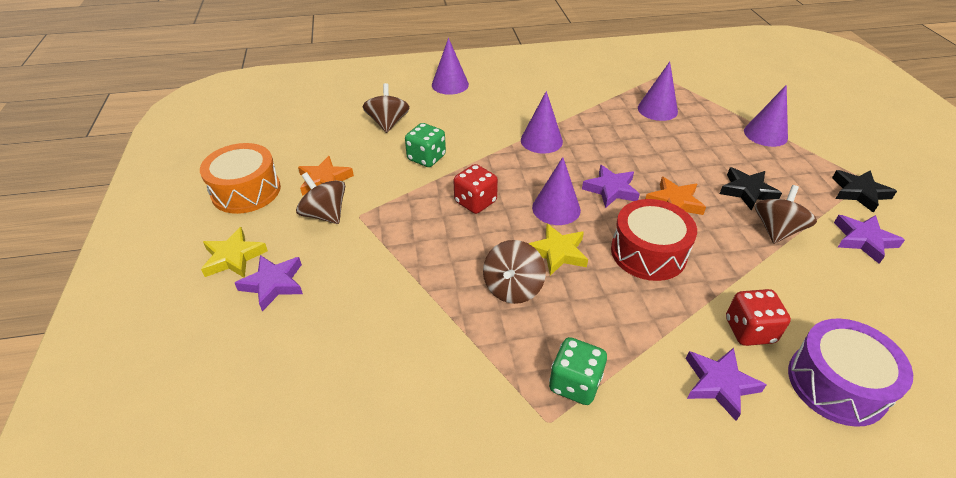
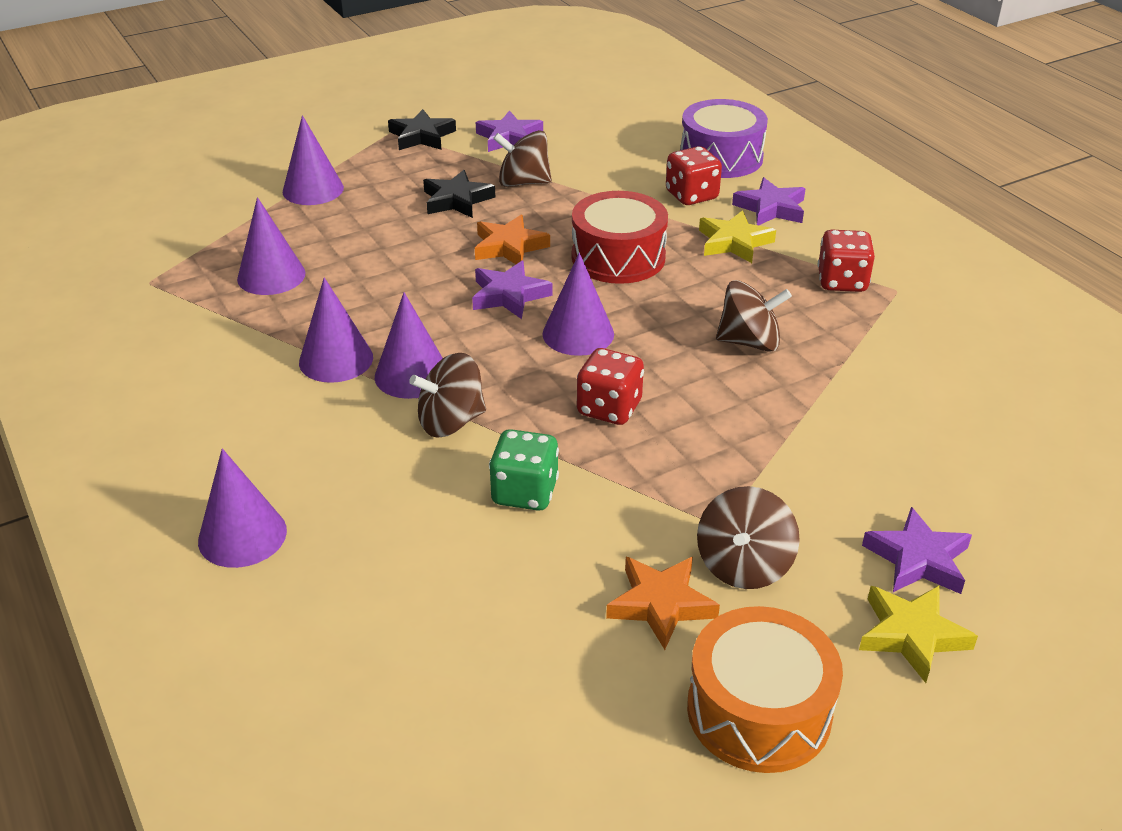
camera: 110 degrees left, 5 degrees down
brown spinning top [363,83,410,133] -> brown spinning top moved to [409,353,486,437]
yellow star [528,224,588,276] -> yellow star moved to [699,210,776,263]
green dice [549,337,607,405] -> red dice [818,230,875,292]
none -> purple cone [299,277,373,383]

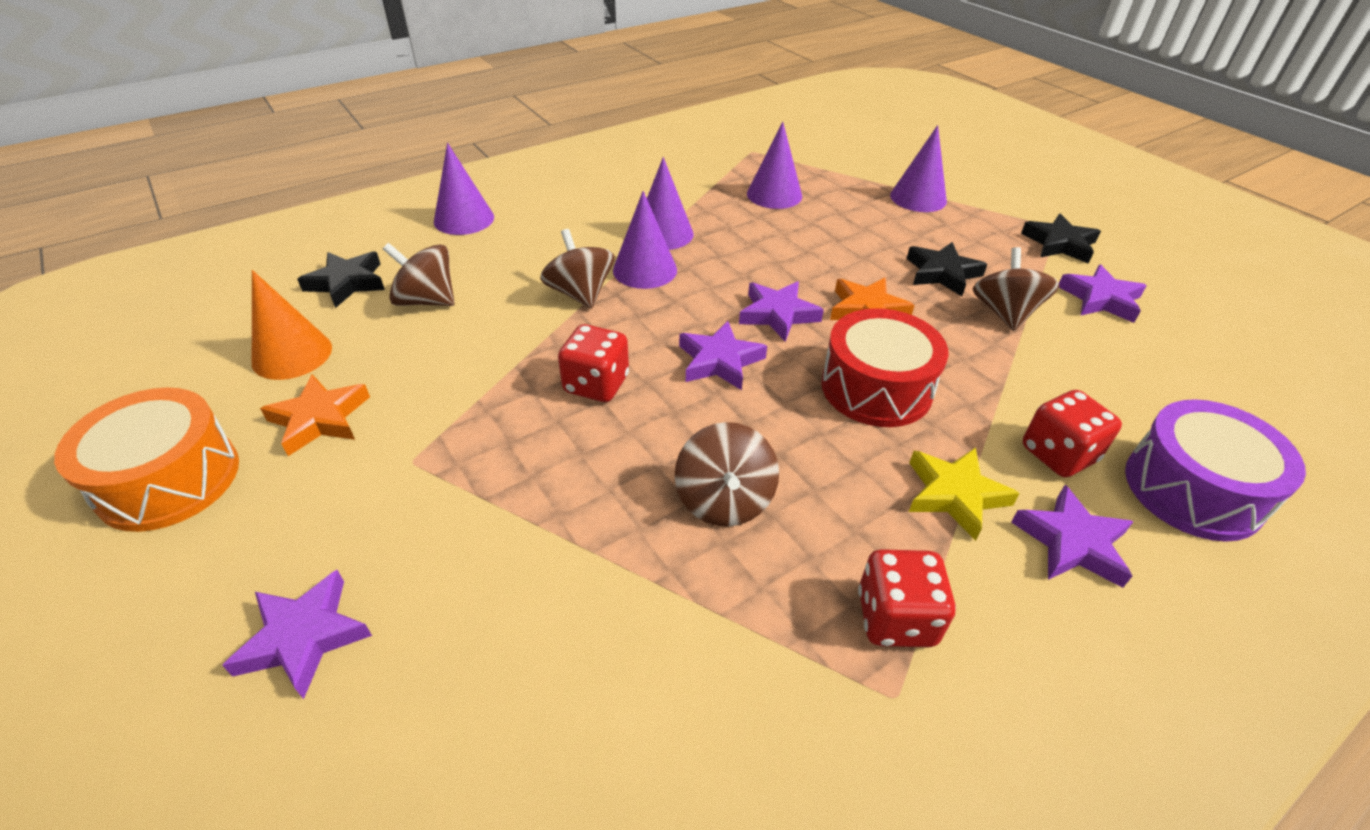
camera: 85 degrees right, 5 degrees up
green dice [489,429,559,511] -> none
purple cone [543,253,614,356] -> purple star [679,321,767,390]
brown spinning top [697,486,800,589] -> brown spinning top moved to [383,243,455,306]
yellow star [859,586,978,683] -> none
none -> orange cone [252,270,332,380]
none -> black star [297,251,385,308]

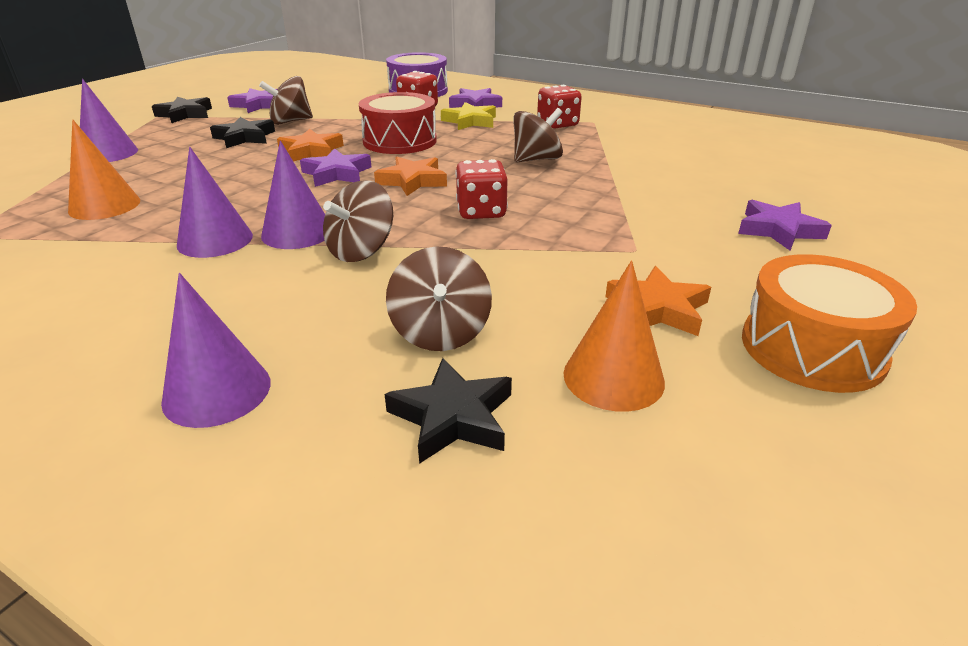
camera: 115 degrees left, 10 degrees down
purple star [679,321,767,390] -> orange star [374,157,447,196]
purple cone [747,122,802,209] -> orange cone [68,119,140,220]

